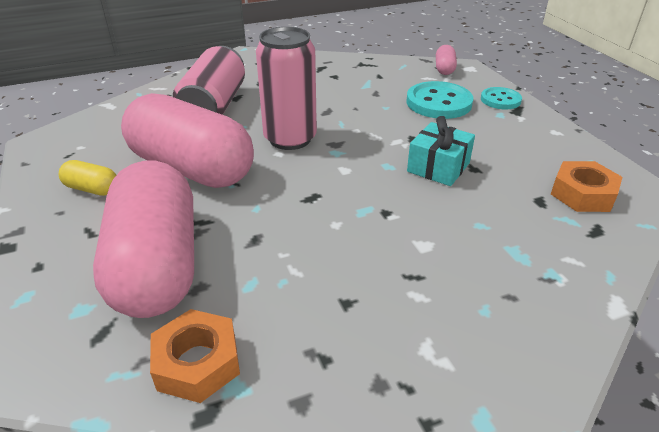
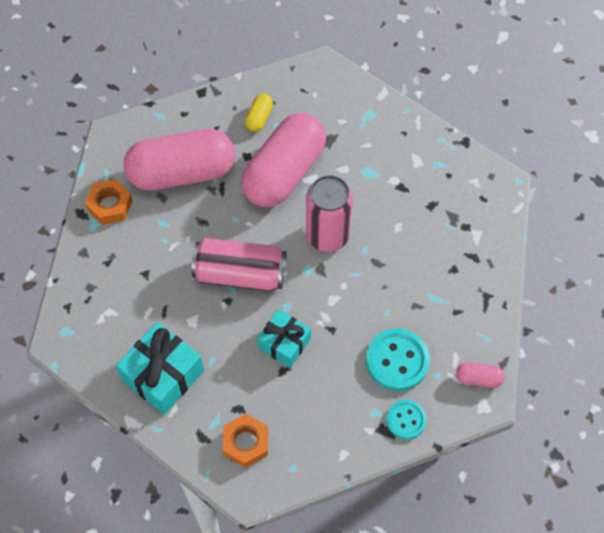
camera: 90 degrees right, 25 degrees up
pink can [173,46,245,115] -> pink can moved to [192,238,286,291]
none -> turquoise gift [116,322,204,415]

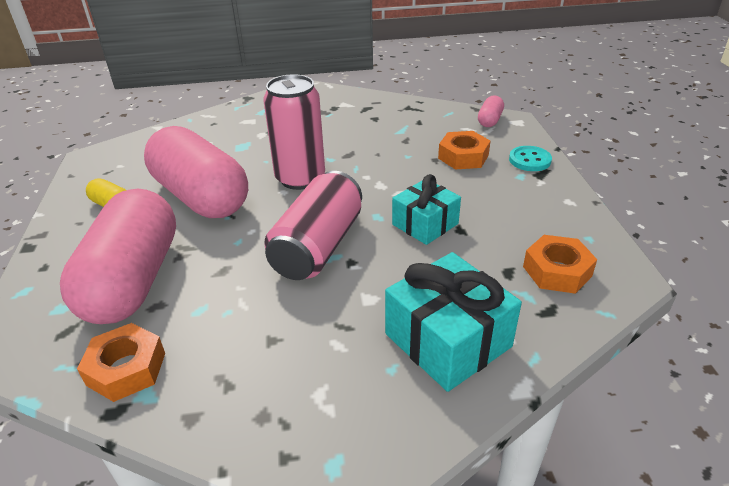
camera: 75 degrees left, 25 degrees down
turquoise button [366,328,430,391] -> orange nut [438,131,491,170]

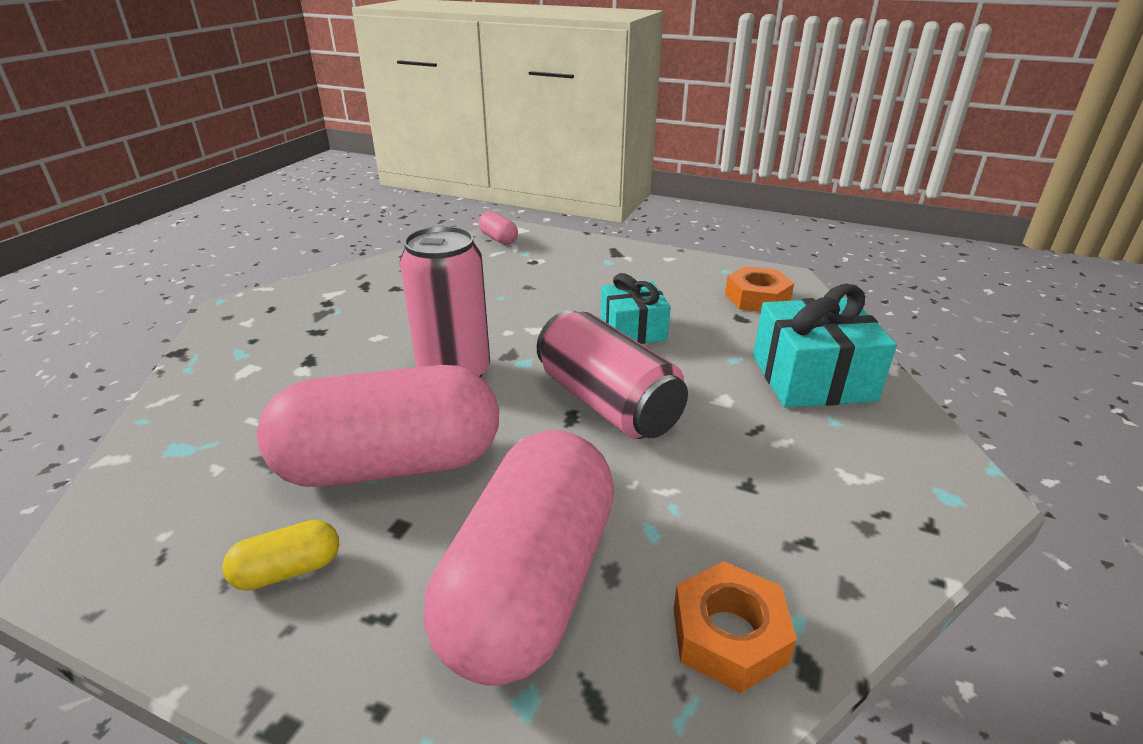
camera: 60 degrees left, 5 degrees down
pink capsule [60,189,176,324] -> pink capsule turned 75 degrees clockwise [424,430,614,686]
orange nut [438,131,491,170] -> none
turquoise button [509,146,552,171] -> none

